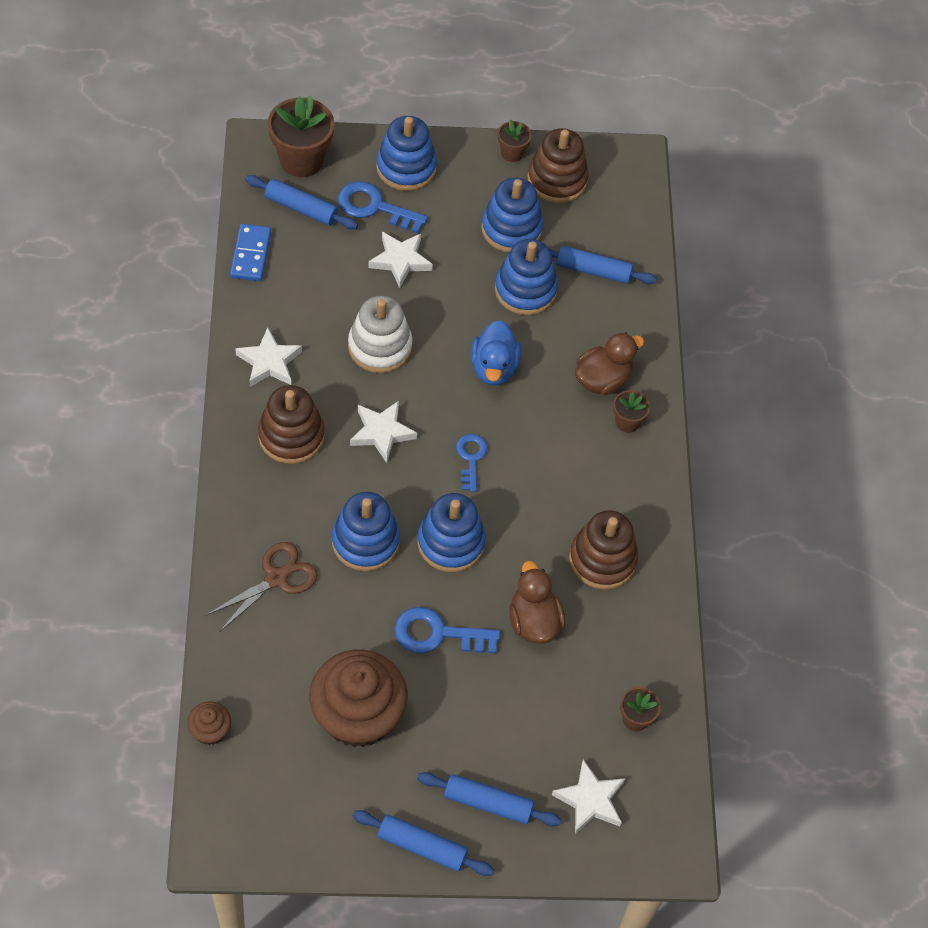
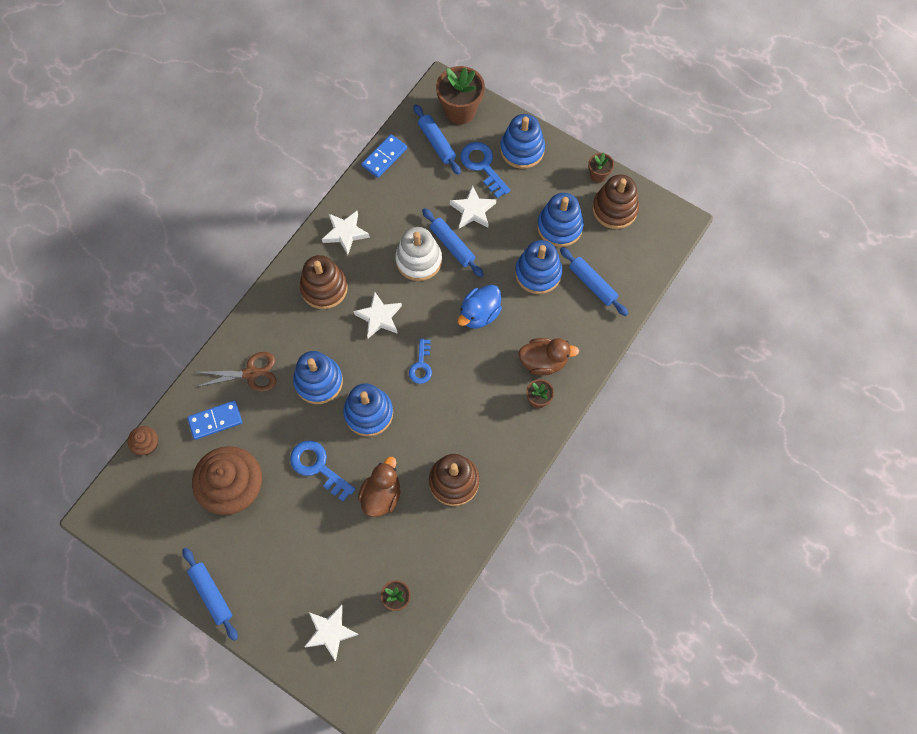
camera: 40 degrees right, 10 degrees up
blue rolling pin [417,772,561,826] -> blue rolling pin moved to [422,208,484,277]
blue key [456,434,488,492] -> blue key turned 150 degrees clockwise [409,338,432,384]
none -> blue domino [187,401,242,440]

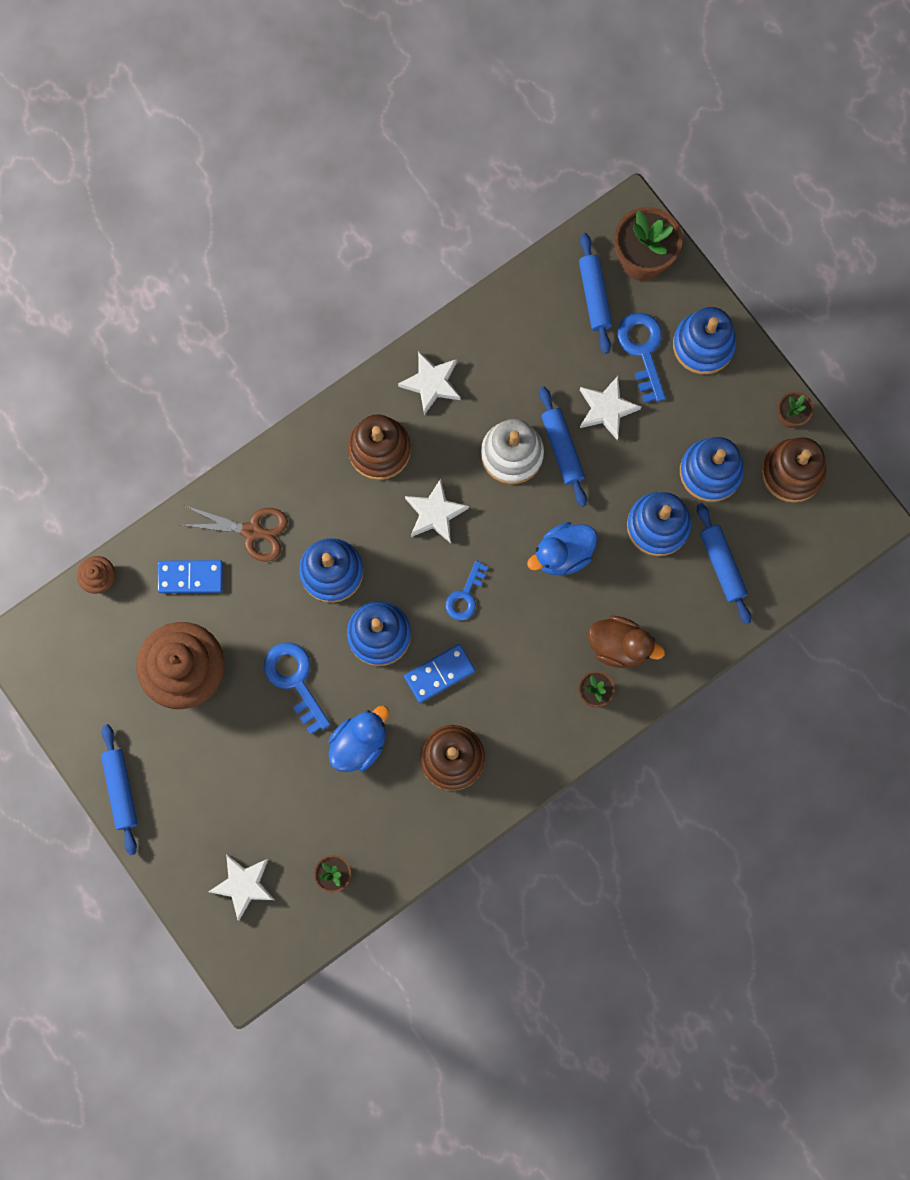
camera: 20 degrees right, 10 degrees up
brown duck [358,457,401,517] -> blue duck [329,706,389,772]
blue domino [362,134,407,178] -> blue domino moved to [404,644,475,703]

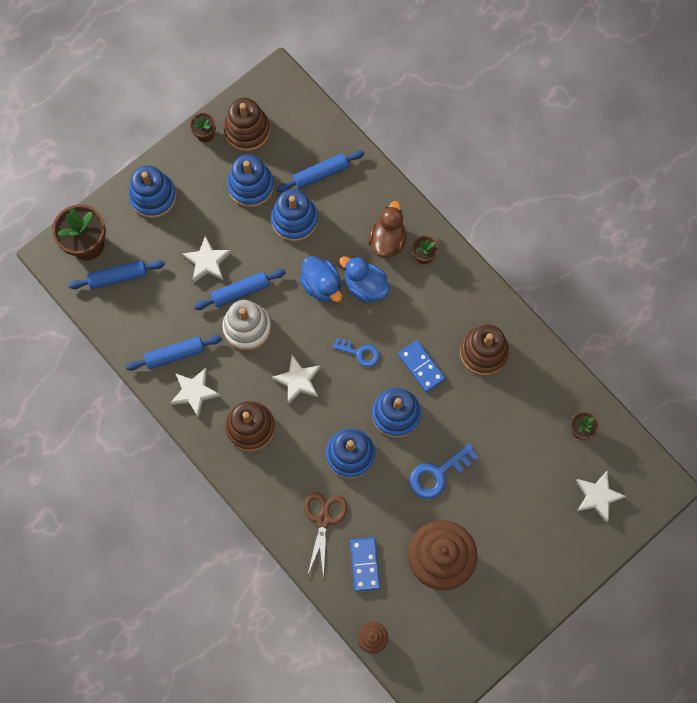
camera: 95 degrees left, 5 degrees down
blue rolling pin [101,724,138,855] -> blue rolling pin moved to [126,335,222,370]
blue duck [329,706,389,772] -> blue duck moved to [339,256,390,303]
blue key [617,313,666,403] -> none

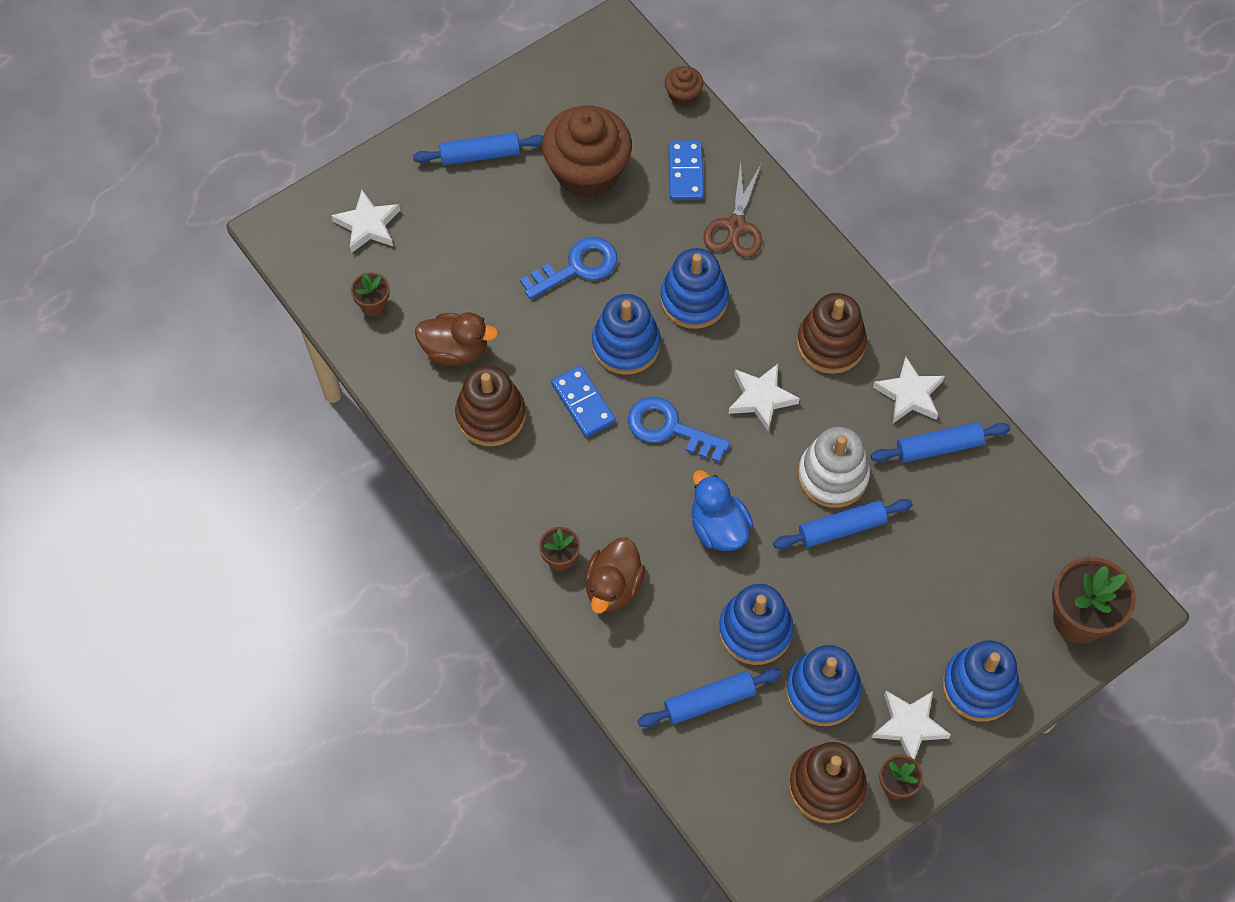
camera: 175 degrees left, 10 degrees down
blue rolling pin [68,260,165,289] -> blue rolling pin moved to [413,133,543,165]
white star [182,236,231,283] -> white star moved to [872,691,951,759]
blue key [333,338,380,367] -> blue key [628,397,730,462], size x1.52
blue duck [339,256,390,303] -> none
none -> brown duck [415,312,498,366]

